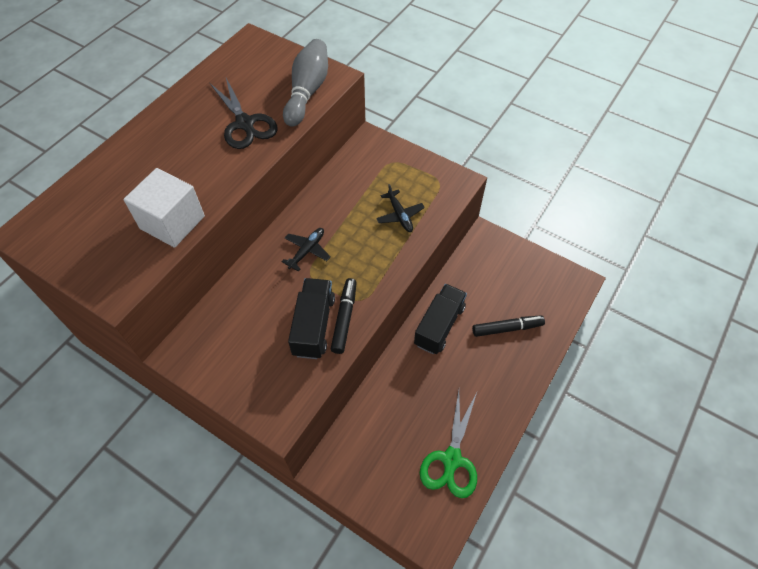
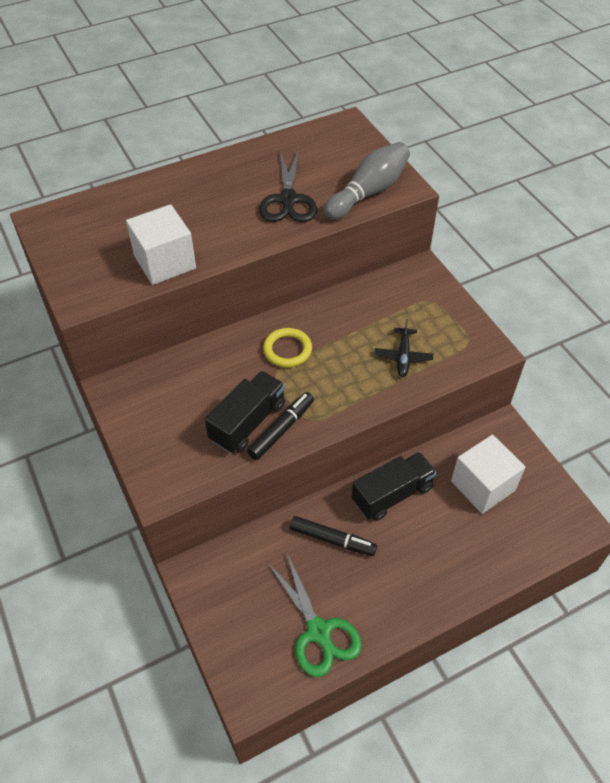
camera: 30 degrees right, 5 degrees down
black plane [281,228,331,272] -> yellow ring [263,328,312,368]
green scissors [420,390,477,498] -> green scissors turned 75 degrees counterclockwise [267,554,362,677]
black marker [472,316,545,337] -> black marker moved to [290,516,377,556]
none -> white cube [451,435,525,514]

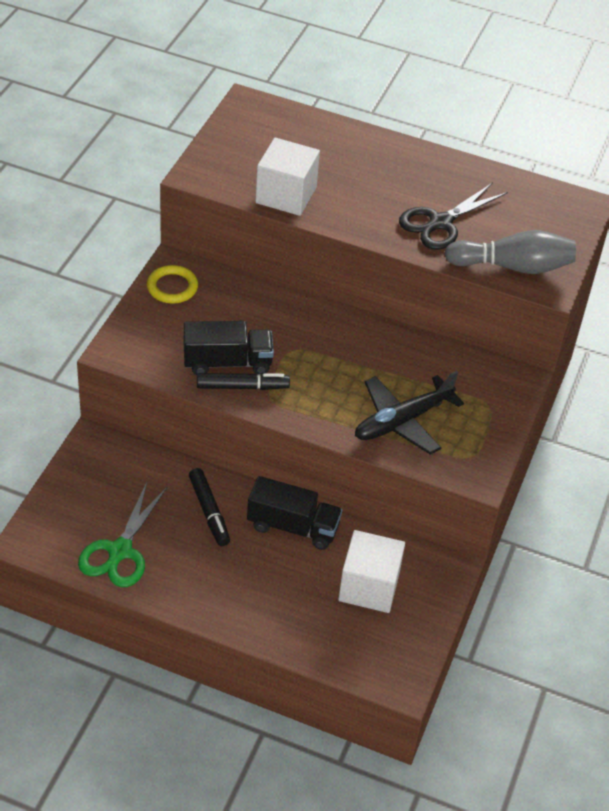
camera: 45 degrees right, 5 degrees down
yellow ring [263,328,312,368] -> yellow ring moved to [147,265,198,304]
black plane [375,319,433,377] -> black plane [355,371,464,454], size x1.72

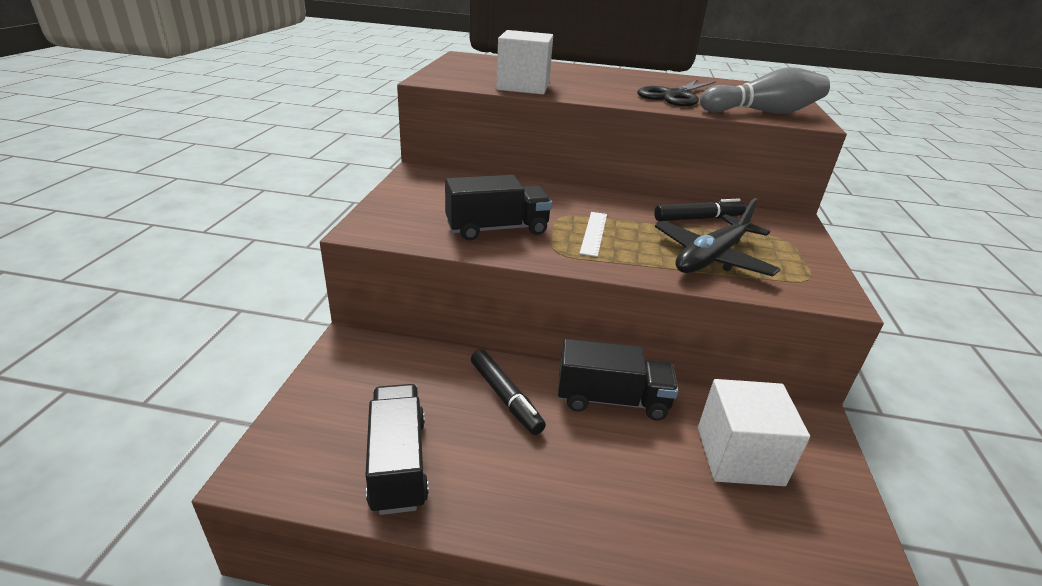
camera: 10 degrees left, 15 degrees down
green scissors [78,482,167,587] -> black truck [366,384,429,515]
yellow ring [147,265,198,304] -> none
black marker [197,373,290,390] -> black marker moved to [654,198,746,221]
none -> white ruler [579,212,607,257]

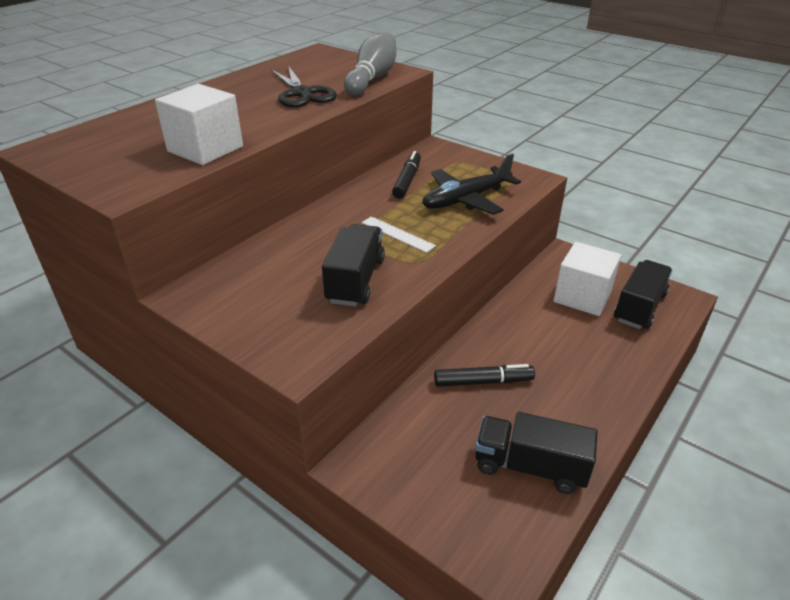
camera: 60 degrees left, 5 degrees up
black truck [558,339,678,420] -> black truck moved to [614,260,672,329]
black plane [655,198,780,277] -> black plane turned 75 degrees clockwise [422,153,521,215]

